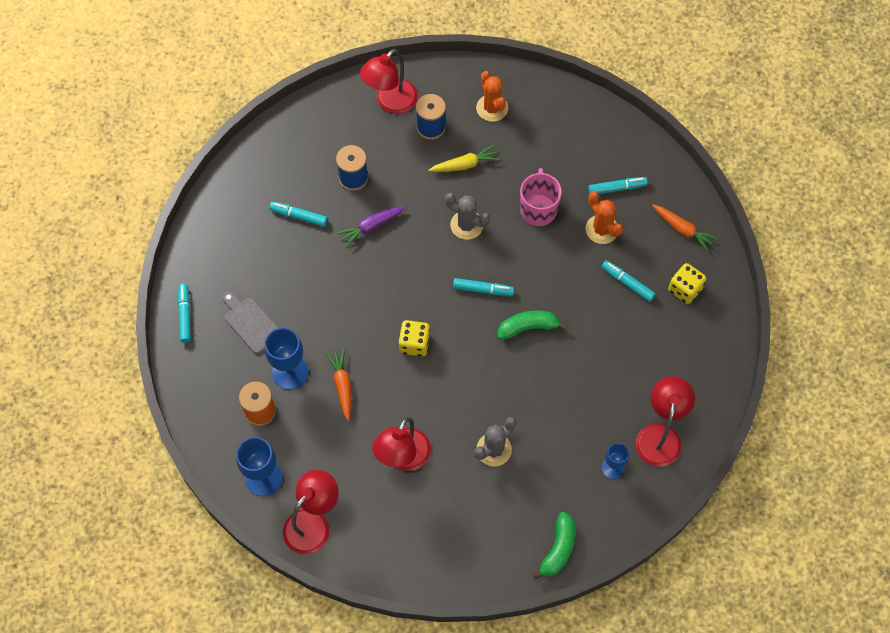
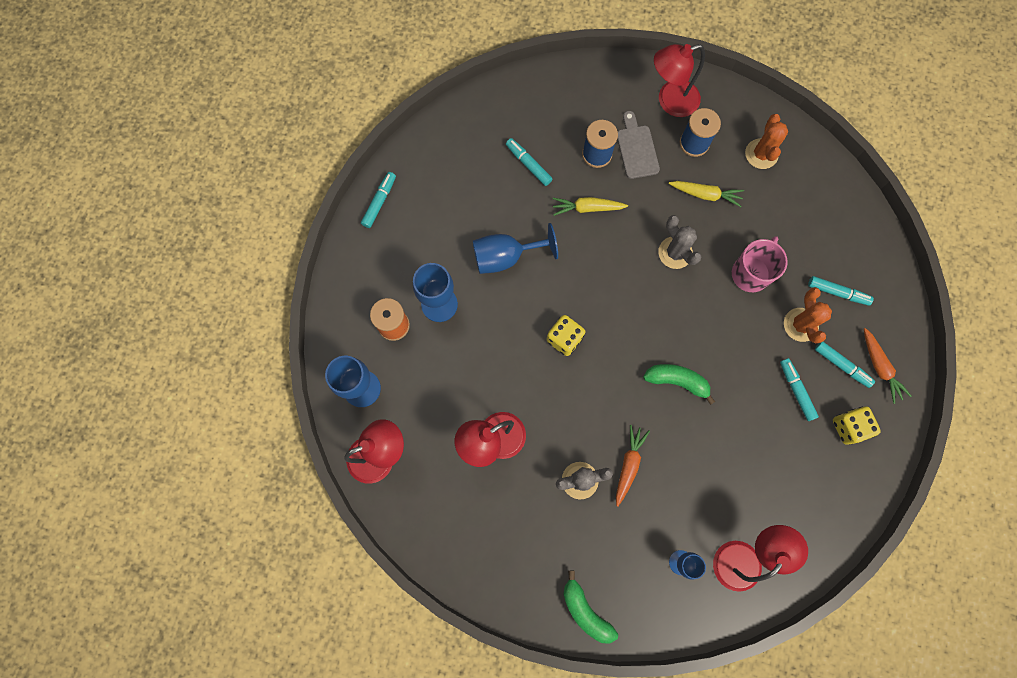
camera: 30 degrees right, 10 degrees up
grey cutting board [222,291,278,354] -> grey cutting board moved to [617,111,660,179]
orange carrot [326,348,351,421] -> orange carrot moved to [616,425,650,507]
purple carrot [337,206,406,247] -> yellow carrot [553,197,628,216]
turquoise marker [453,278,514,296] -> turquoise marker moved to [815,342,875,388]
green banana [532,512,575,580] -> green banana turned 90 degrees clockwise [563,571,618,643]
none -> blue goblet [473,223,558,274]

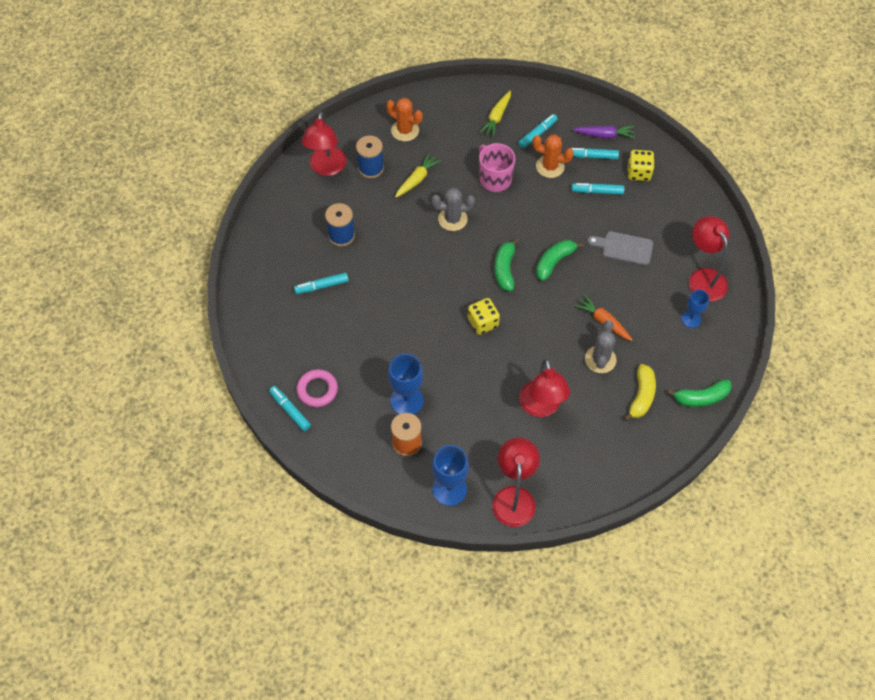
camera: 65 degrees left, 15 degrees down
blue goblet [473,223,558,274] -> none
yellow carrot [553,197,628,216] -> yellow carrot moved to [479,91,511,138]
grey cutting board [617,111,660,179] -> grey cutting board moved to [588,231,653,265]
turquoise marker [815,342,875,388] -> turquoise marker turned 150 degrees counterclockwise [571,148,619,159]
orange carrot [864,328,911,404] -> purple carrot [573,125,635,139]
none -> pink ring [297,369,338,407]
none -> green banana [495,238,519,291]
none -> yellow banana [624,364,656,421]

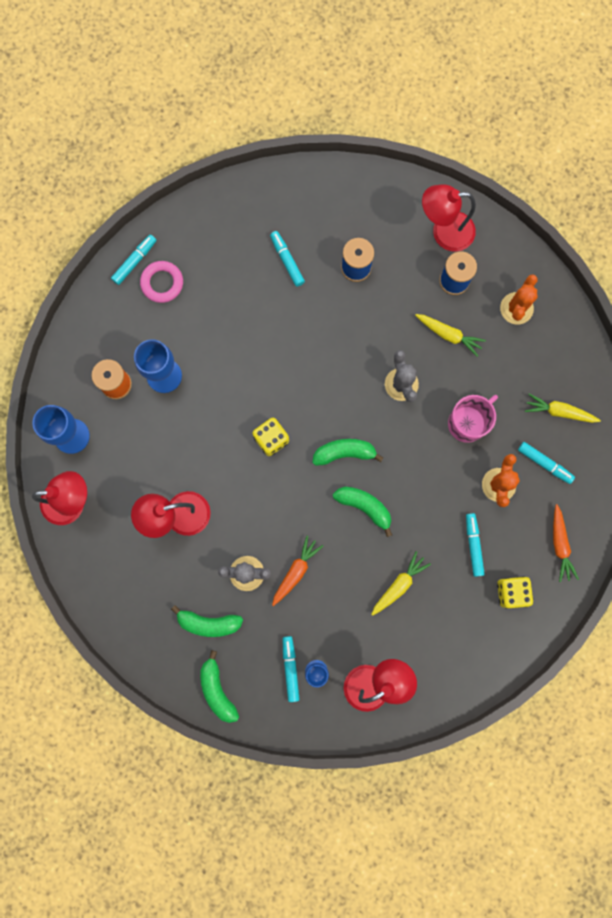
camera: 80 degrees right, 20 degrees up
turquoise marker [571,148,619,159] -> turquoise marker moved to [283,636,300,702]
purple carrot [573,125,635,139] -> orange carrot [553,504,579,582]
grey cutting board [588,231,653,265] -> yellow carrot [371,551,431,616]
yellow banana [624,364,656,421] -> green banana [171,605,243,637]

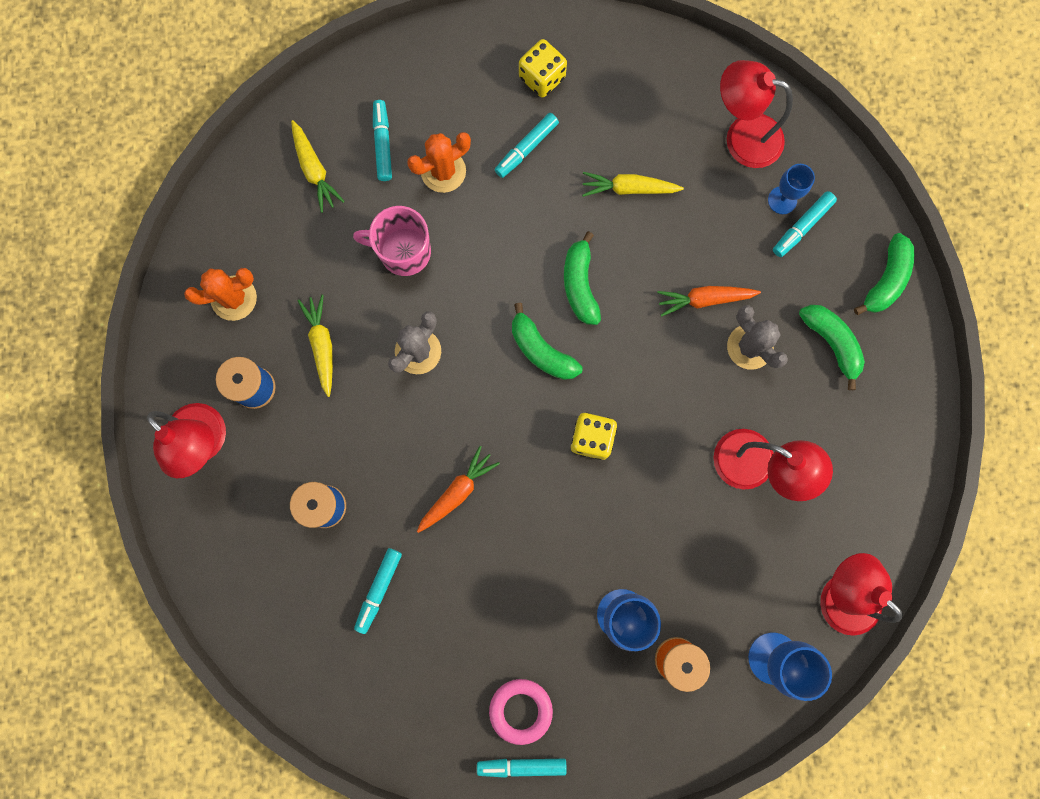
camera: 130 degrees left, 0 degrees up
orange carrot [553,504,579,582] -> orange carrot moved to [417,446,500,533]

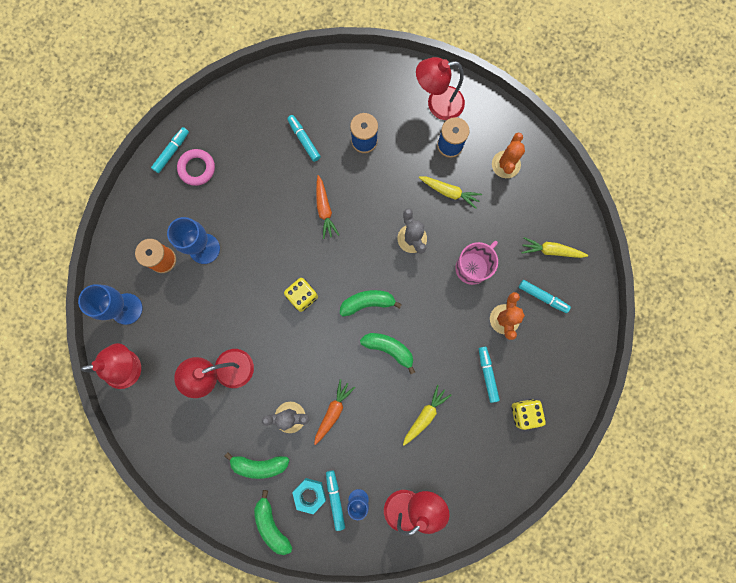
camera: 125 degrees right, 0 degrees up
none -> turquoise nut [292,478,326,514]

